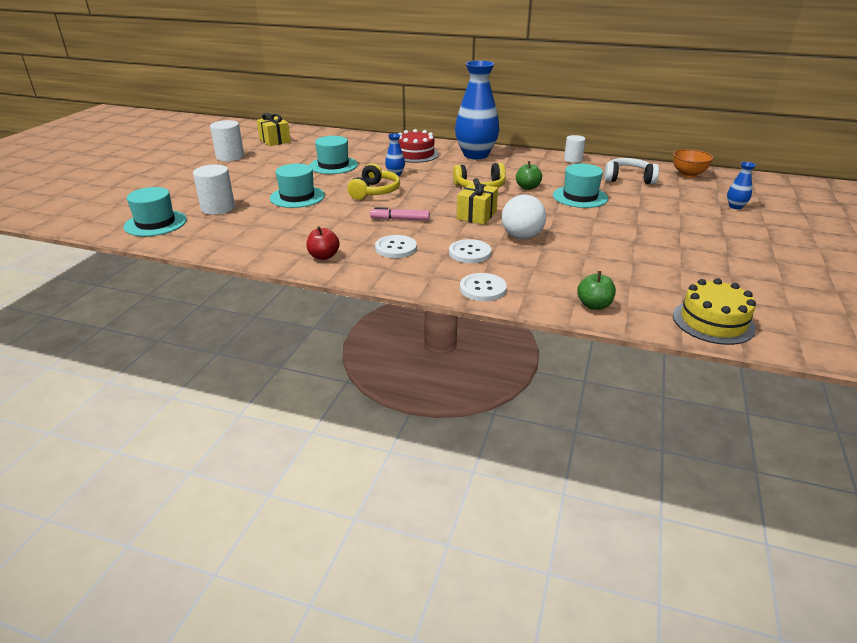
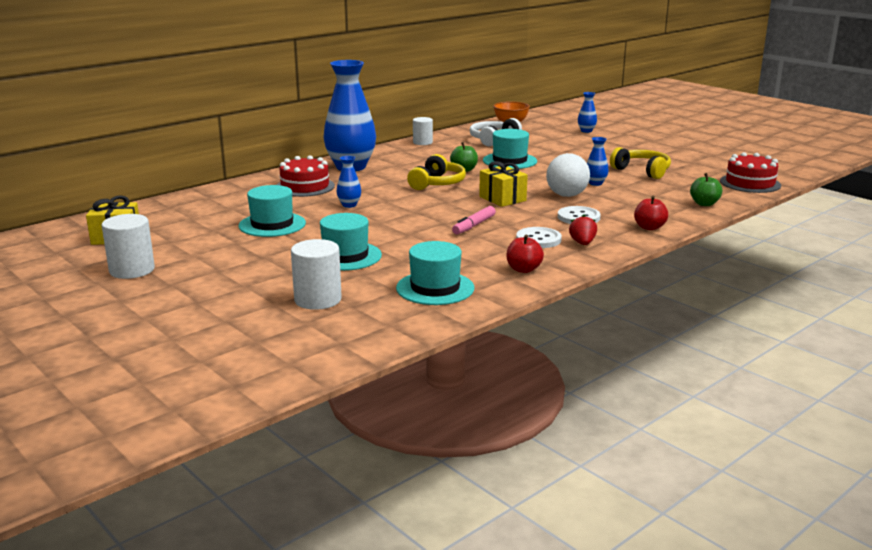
camera: 60 degrees left, 10 degrees down
turquoise hat [124,187,187,236] -> turquoise hat moved to [396,241,474,305]
yellow headphones [348,163,400,200] -> yellow headphones moved to [610,147,671,179]
white button [460,273,507,301] -> red apple [634,196,668,230]
yellow cake [673,278,756,345] -> red cake [720,152,781,193]
none -> red strawberry [569,215,597,245]
none -> blue vase [587,137,609,186]

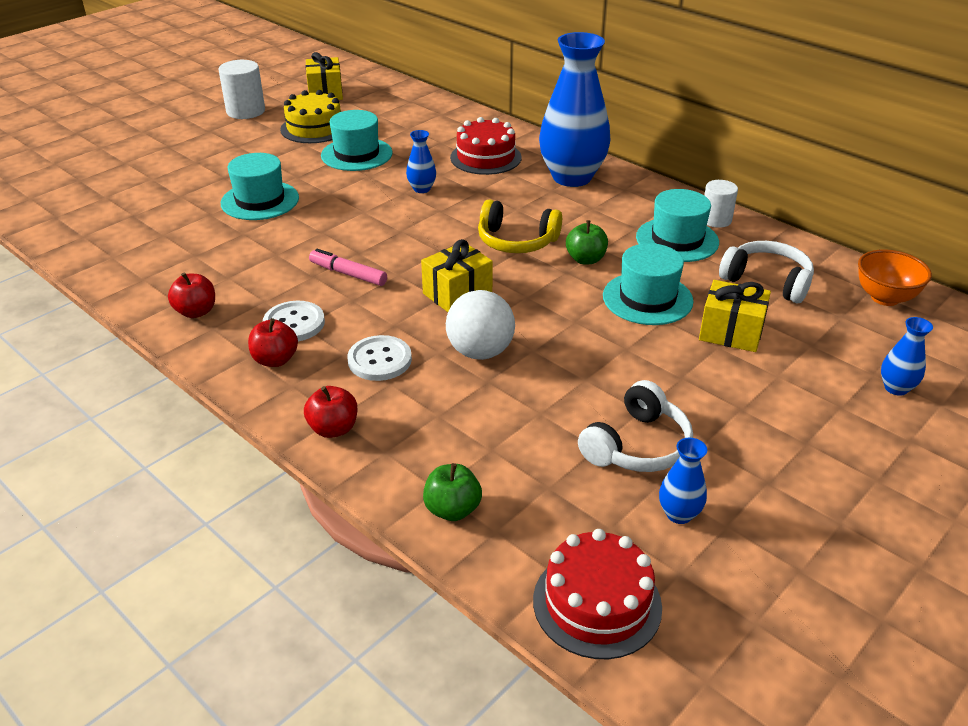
camera: 85 degrees right, 15 degrees up
white cylinder [291,239,342,310] -> none
turquoise hat [396,241,474,305] -> turquoise hat moved to [636,189,719,262]
red strawberry [569,215,597,245] -> red apple [248,318,298,367]
blue vase [587,137,609,186] -> blue vase moved to [659,438,707,524]
yellow headphones [610,147,671,179] -> white headphones [578,380,693,472]
none -> yellow cake [280,90,341,143]
none -> yellow gift [699,280,771,352]

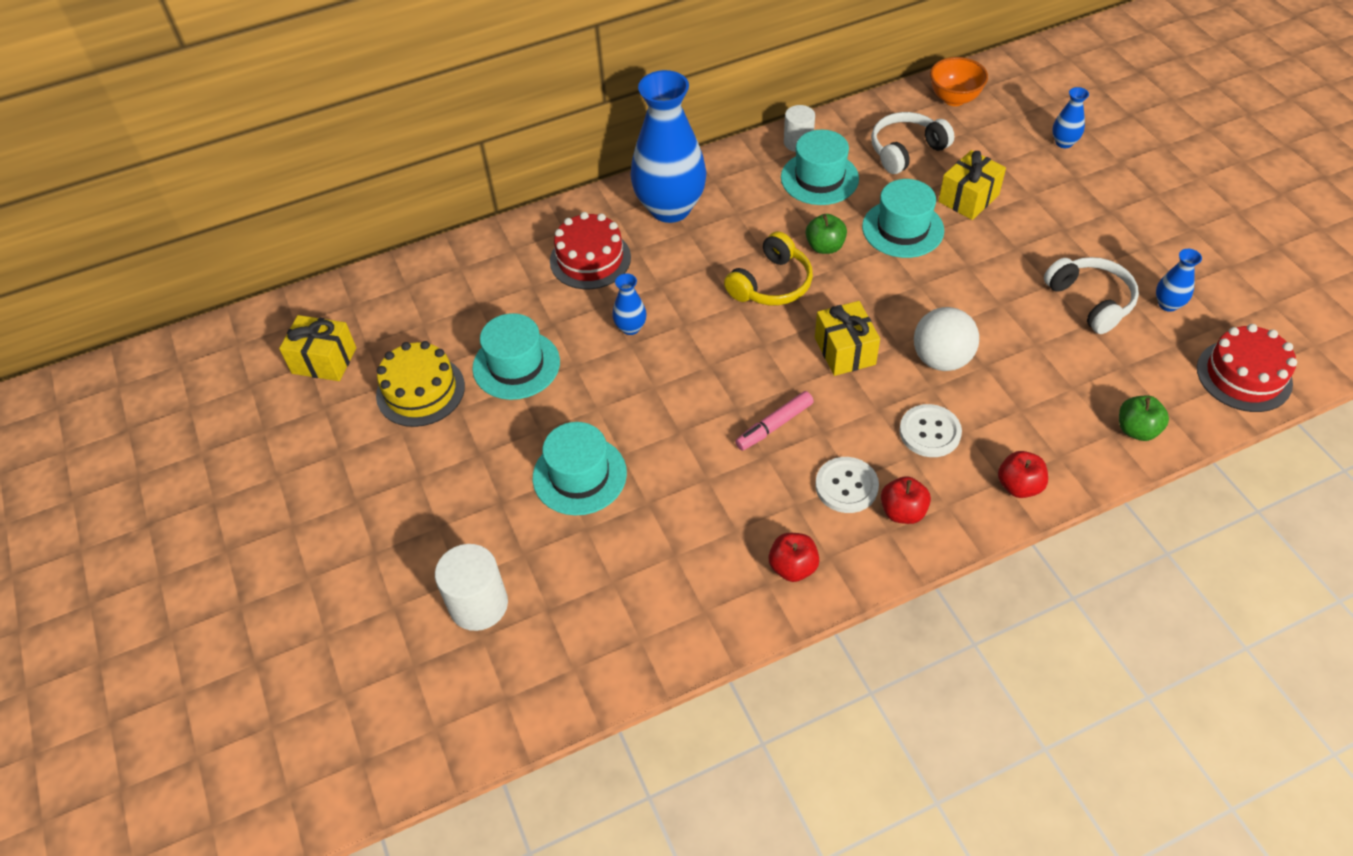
camera: 65 degrees left, 15 degrees up
white cylinder [218,60,265,119] -> white cylinder moved to [435,544,508,631]

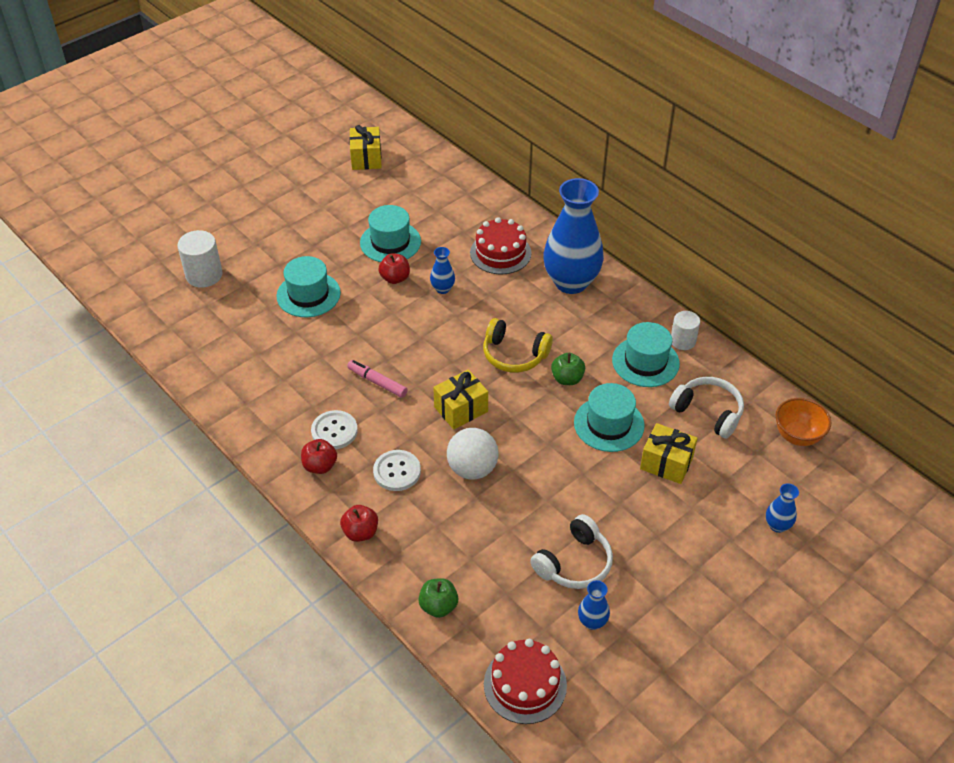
camera: 70 degrees right, 5 degrees down
yellow cake [376,341,465,427] -> none
red apple [768,533,820,582] -> red apple moved to [379,254,410,284]

